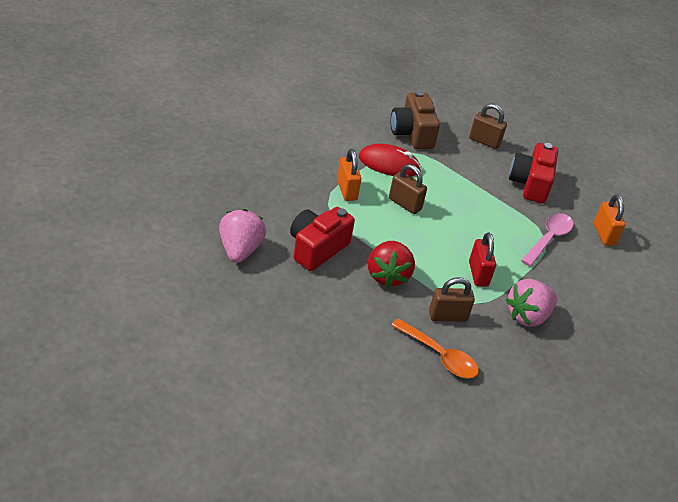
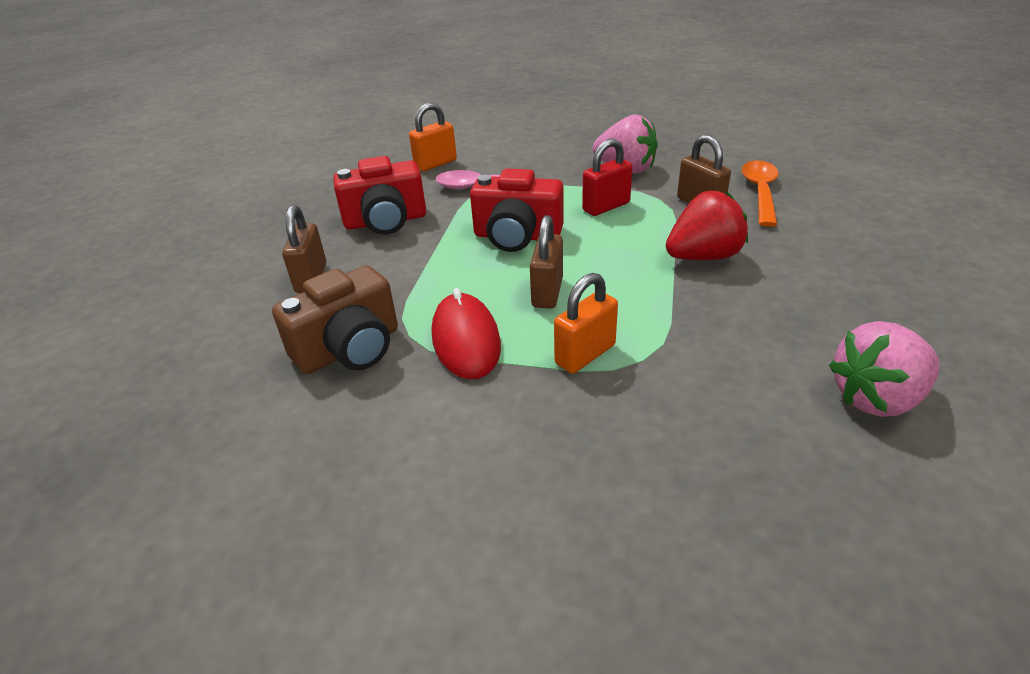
camera: 110 degrees left, 5 degrees down
red camera [290,207,355,271] -> red camera moved to [470,169,564,252]

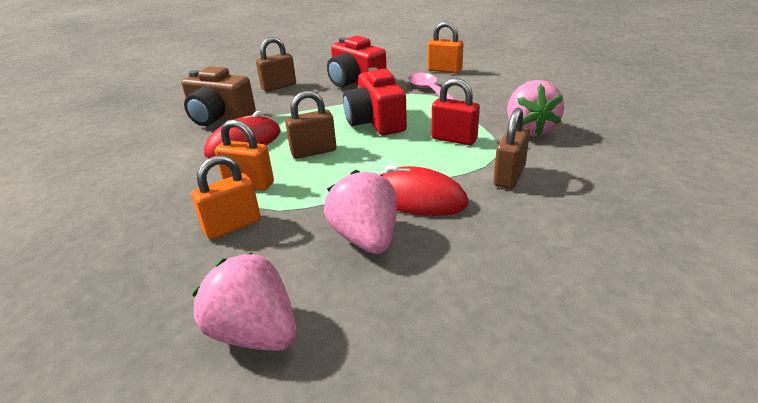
camera: 60 degrees right, 5 degrees down
red strawberry [666,191,748,260] -> red mouse [378,165,468,216]
orange spoon [742,160,779,227] -> none
none -> orange padlock [192,155,261,240]
none -> pink strawberry [324,170,397,254]

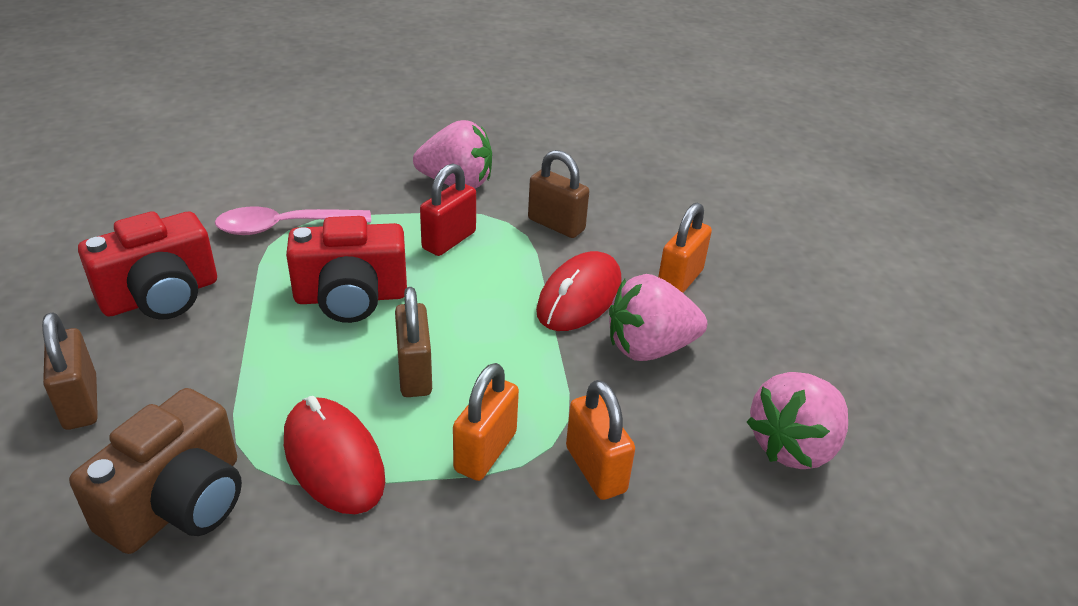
camera: 85 degrees left, 5 degrees up
orange padlock [428,21,464,73] -> orange padlock moved to [658,203,712,293]

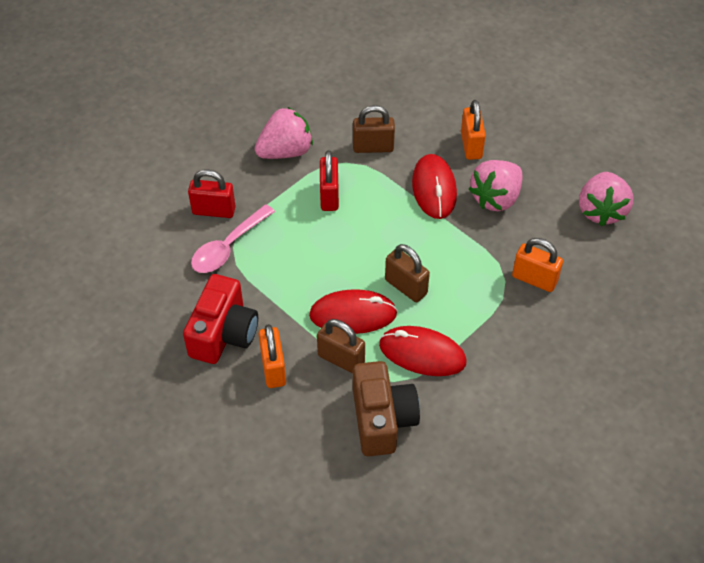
camera: 35 degrees left, 15 degrees up
brown padlock [42,312,98,430] -> brown padlock moved to [317,319,365,374]
red camera [286,216,407,323] -> none
orange padlock [453,363,519,481] -> orange padlock moved to [259,324,286,388]
none -> red padlock [188,169,236,218]
none -> red mouse [309,289,397,334]

